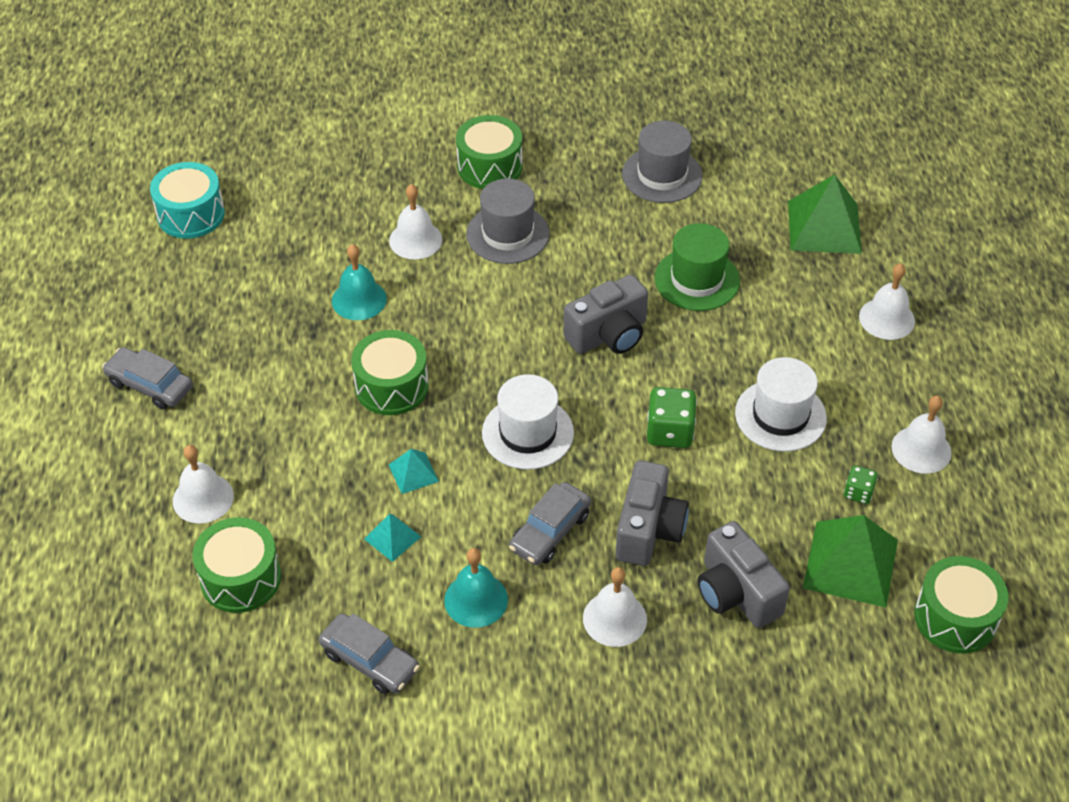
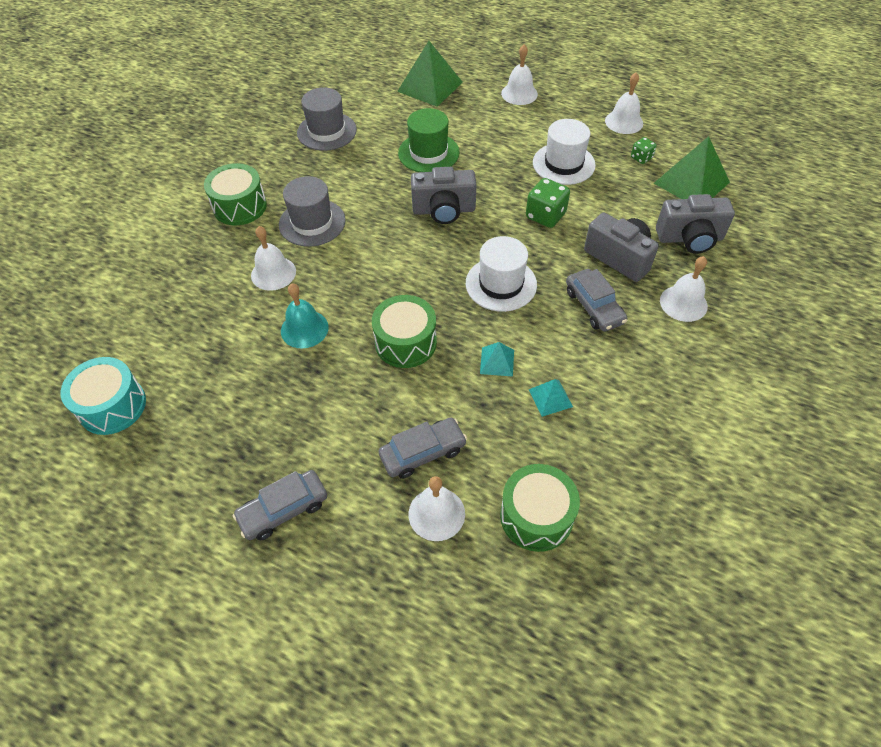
camera: 60 degrees left, 5 degrees up
grey car [319,613,420,694] -> grey car moved to [379,418,467,479]
turquoise bell [444,548,508,628] -> none
grey camera [564,274,648,354] -> grey camera turned 90 degrees clockwise [411,167,477,224]
green drum [914,556,1008,653] -> none

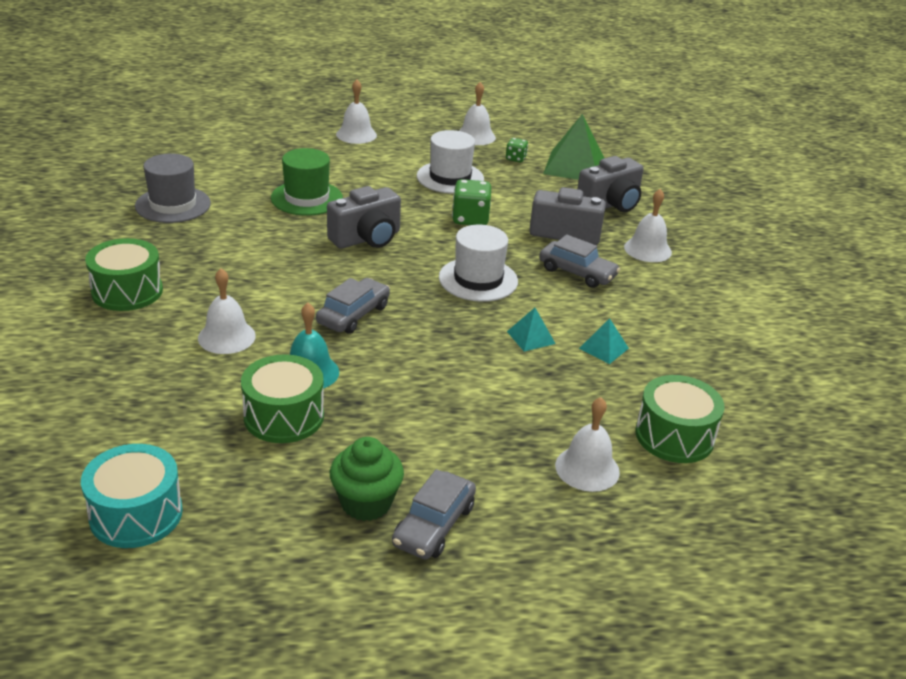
camera: 35 degrees left, 20 degrees down
grey hat [279,176,346,247] -> none
green drum [372,295,437,368] -> green drum moved to [241,354,324,443]
grey car [379,418,467,479] -> grey car moved to [316,278,390,334]
green pyramid [397,41,463,107] -> none
none -> green cupcake [330,437,404,521]

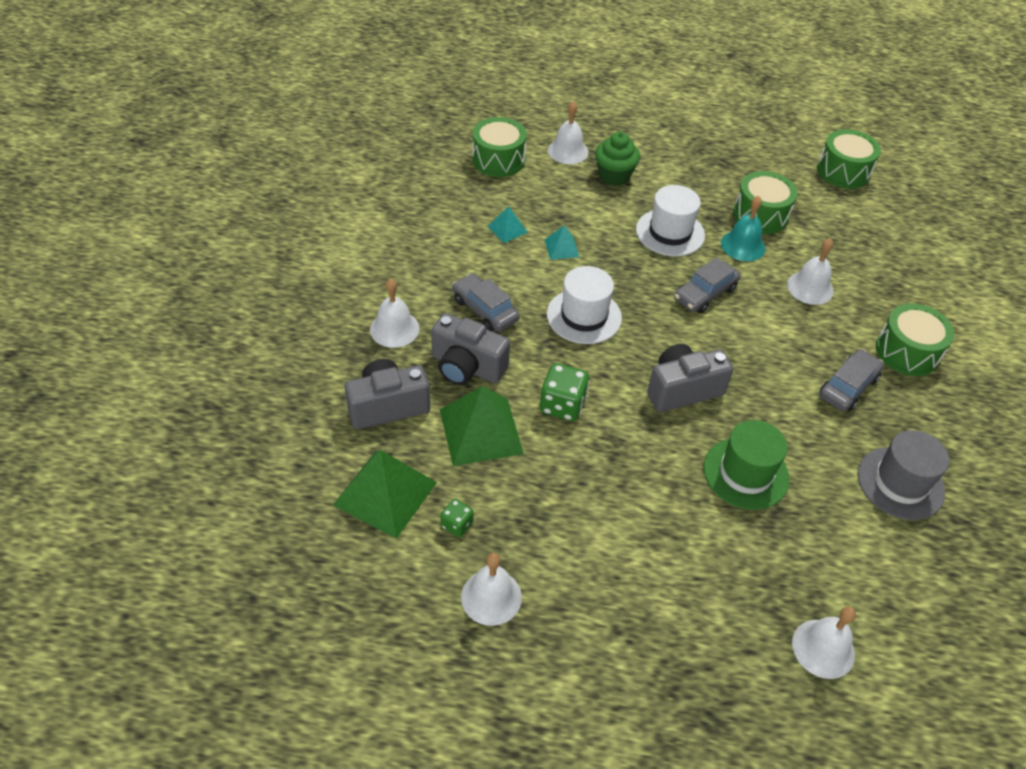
camera: 165 degrees left, 15 degrees up
turquoise drum [81,444,183,548] -> green drum [817,129,881,189]
green cupcake [330,437,404,521] -> green cupcake moved to [595,132,640,186]
white bell [336,79,377,144] -> white bell moved to [792,607,856,679]
grey car [392,469,476,560] -> grey car moved to [820,349,884,412]
white hat [417,130,484,194] -> white hat moved to [636,185,705,256]
none -> green pyramid [440,386,524,466]

